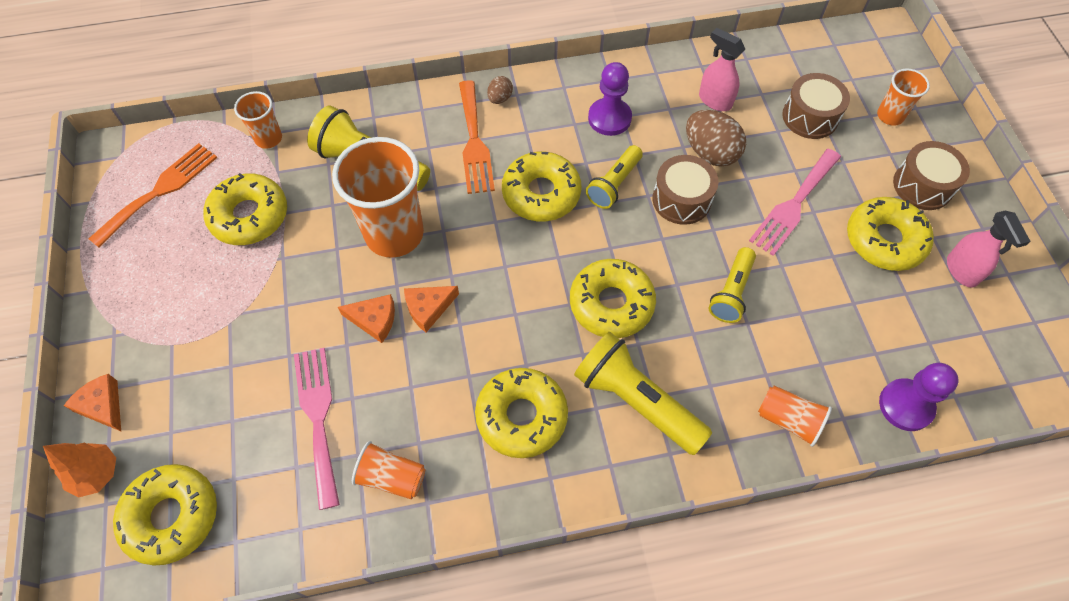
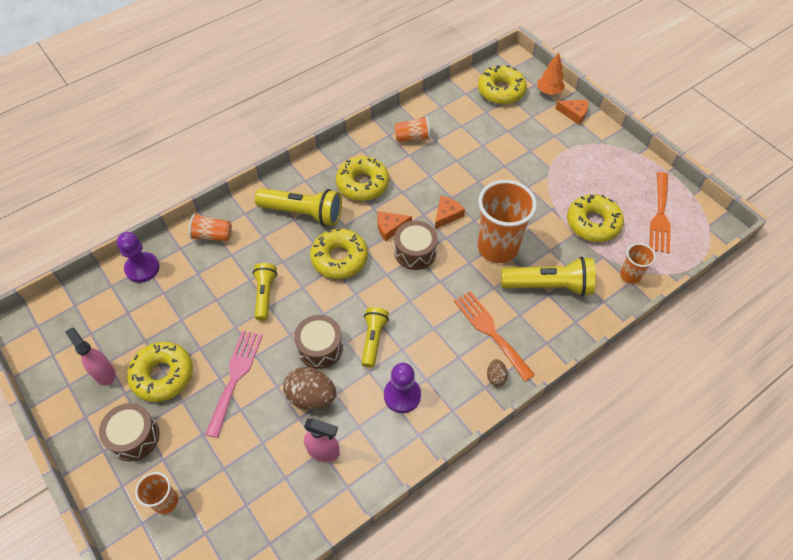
camera: 155 degrees right, 5 degrees down
pink fork [294,348,340,510] -> none
orange cheese [338,294,395,343] -> orange cheese moved to [377,211,412,241]
yellow donut [502,152,581,221] -> none
brown drum [782,73,850,139] -> brown drum moved to [394,221,438,270]

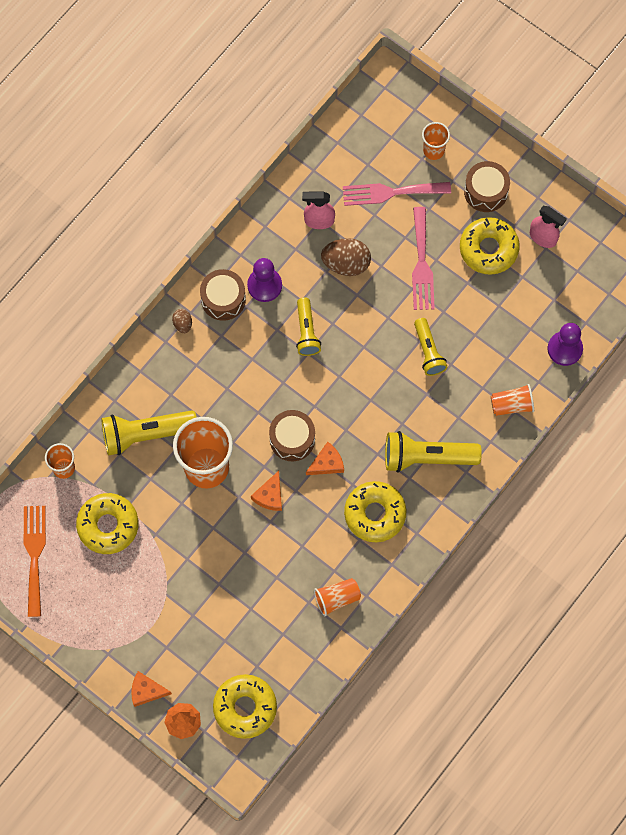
camera: 165 degrees right, 15 degrees up
brown drum [294,315,343,369] -> brown drum moved to [200,269,246,321]
yellow donut [310,228,368,279] -> none
orange fork [454,291,535,382] -> none
none -> pink fork [343,182,451,206]

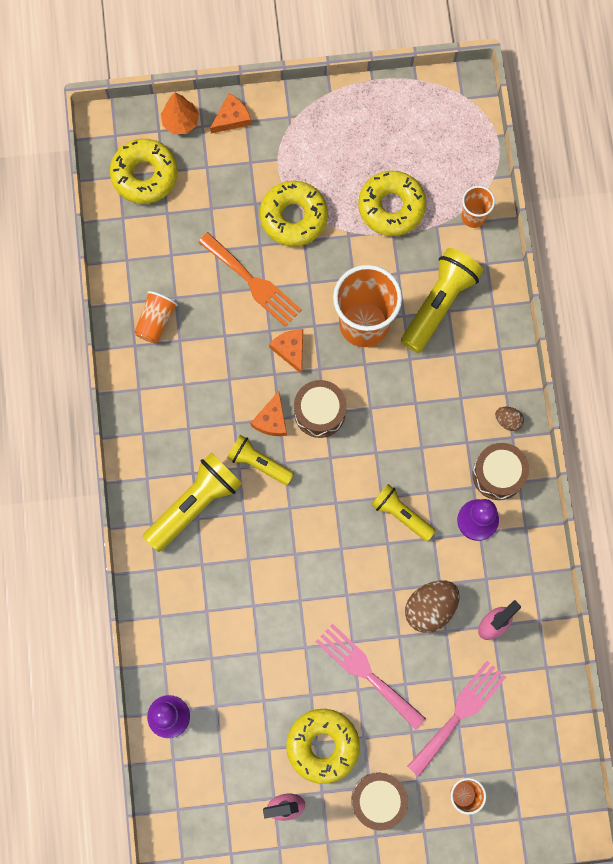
camera: 135 degrees right, 5 degrees up
orange fork [24,506,46,617] -> orange fork moved to [198,232,302,327]
yellow donut [344,481,406,542] -> yellow donut moved to [260,181,328,246]
yellow flashlight [414,318,447,376] -> yellow flashlight moved to [227,435,294,485]
orange cup [491,384,534,416] -> none

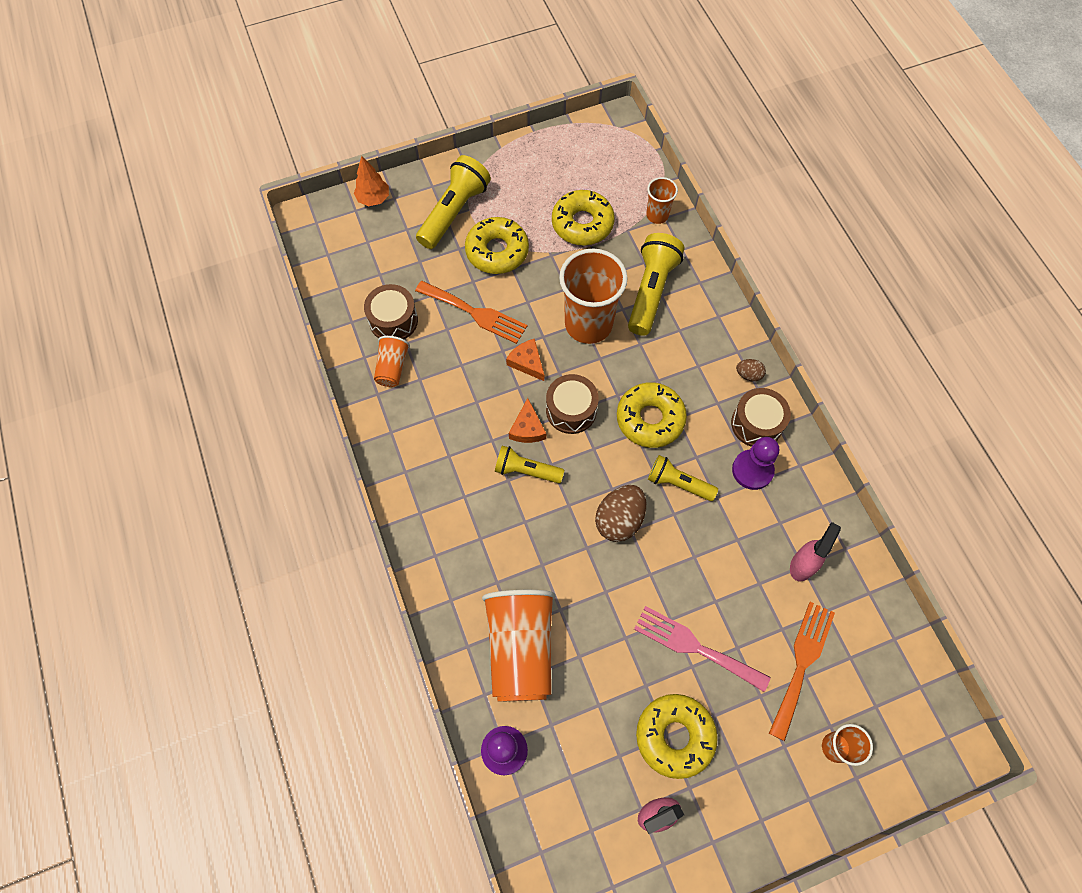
camera: 15 degrees left, 10 degrees down
yellow donut [110,139,178,204] -> yellow donut moved to [617,382,687,448]
yellow flashlight [143,452,242,552] -> yellow flashlight moved to [416,155,491,249]
orange cheese [210,93,251,134] -> none
brown drum [351,773,408,830] -> brown drum moved to [364,284,418,339]
brown egg [405,580,460,633] -> brown egg moved to [595,485,646,542]
pink fork [407,661,506,776] -> orange fork [769,602,835,741]
none -> orange cup [482,590,556,702]

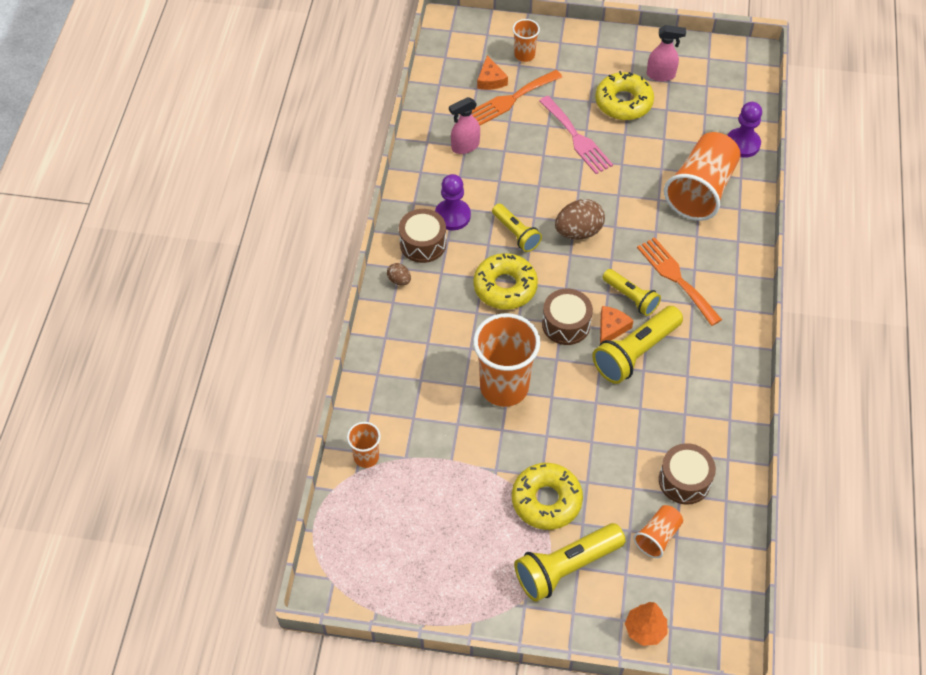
camera: 150 degrees left, 10 degrees down
orange cup [374,336,410,387] -> orange cup moved to [634,505,683,558]
orange fork [415,281,527,344] -> orange fork moved to [637,237,722,326]
orange cheese [506,339,544,381] -> orange cheese moved to [477,55,508,90]
yellow donut [552,190,615,245] -> none
yellow flashlight [628,233,684,336] -> yellow flashlight moved to [592,306,683,384]

